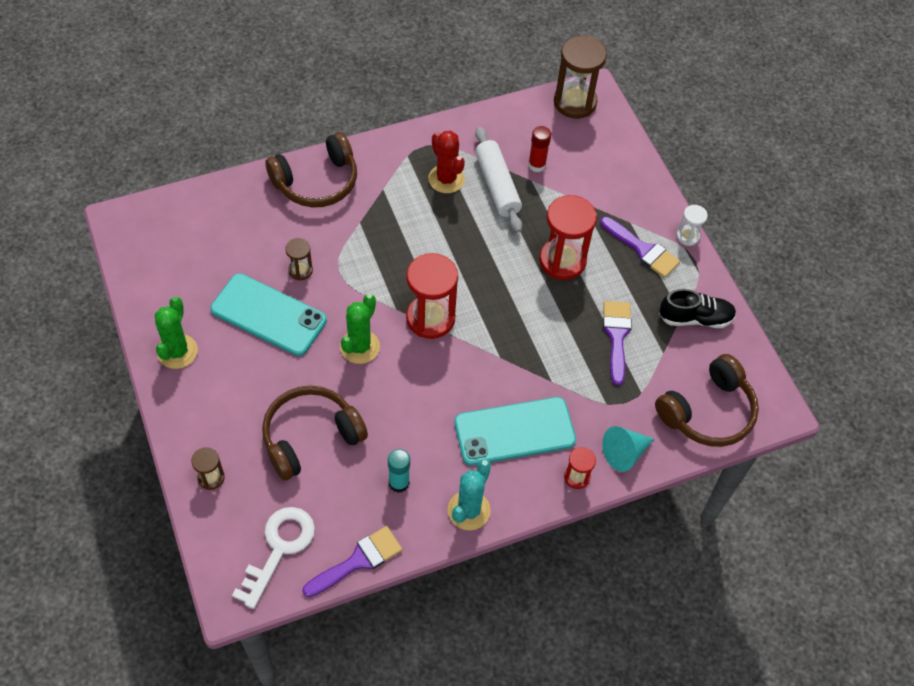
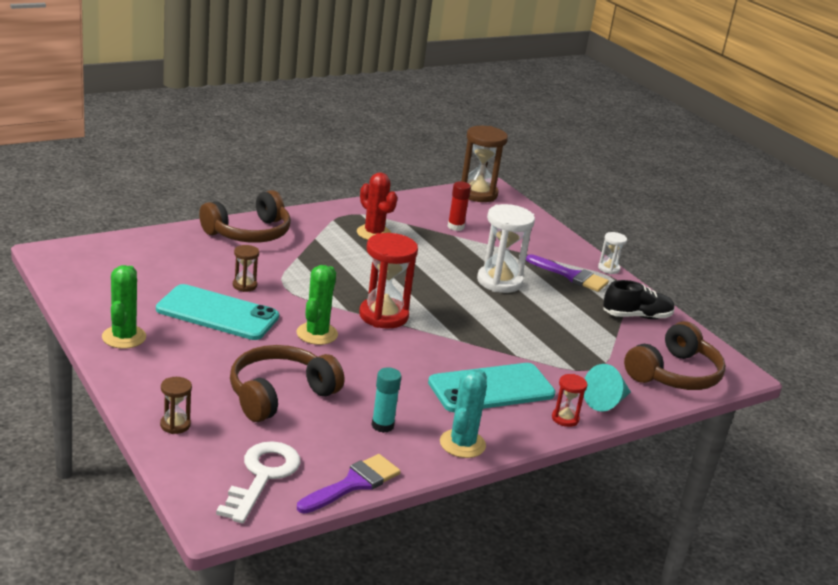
camera: 10 degrees left, 30 degrees down
white rolling pin [475,127,522,233] -> none
red hourglass [539,195,597,280] -> white hourglass [477,204,535,293]
purple brush [603,301,632,386] -> none

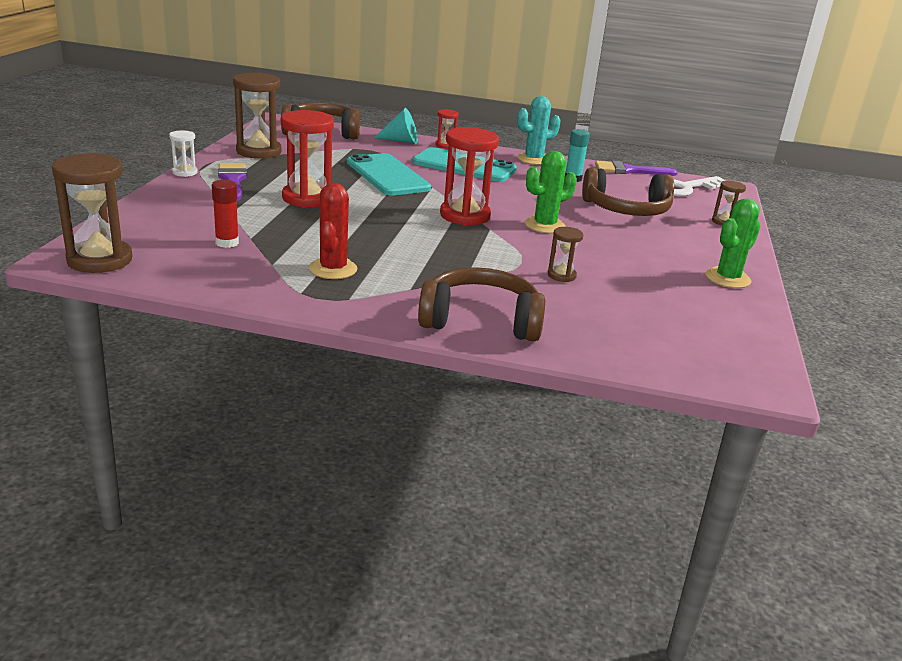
camera: 135 degrees left, 0 degrees up
turquoise phone [156,284,279,340] -> turquoise phone moved to [347,153,431,196]
white hourglass [477,204,535,293] -> red hourglass [281,110,334,208]
black shoe [603,280,675,319] -> brown hourglass [233,73,282,159]

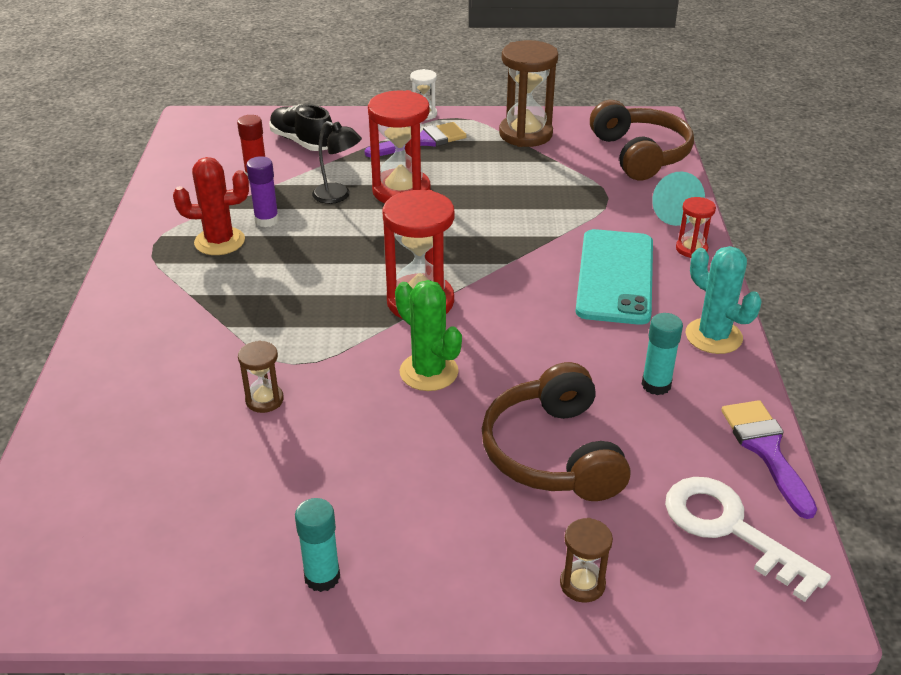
camera: 80 degrees right, 10 degrees up
brown hourglass [52,153,132,273] -> none
turquoise phone [347,153,431,196] -> none
brown headphones [418,267,545,341] -> none
green cactus [705,198,760,288] -> turquoise glue stick [295,498,340,592]
none -> purple glue stick [246,156,279,227]
none -> black shoe [269,104,332,151]
none -> black lamp [312,121,362,204]

